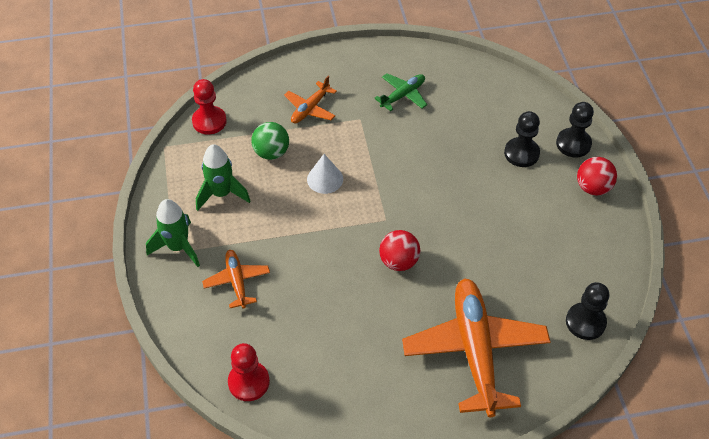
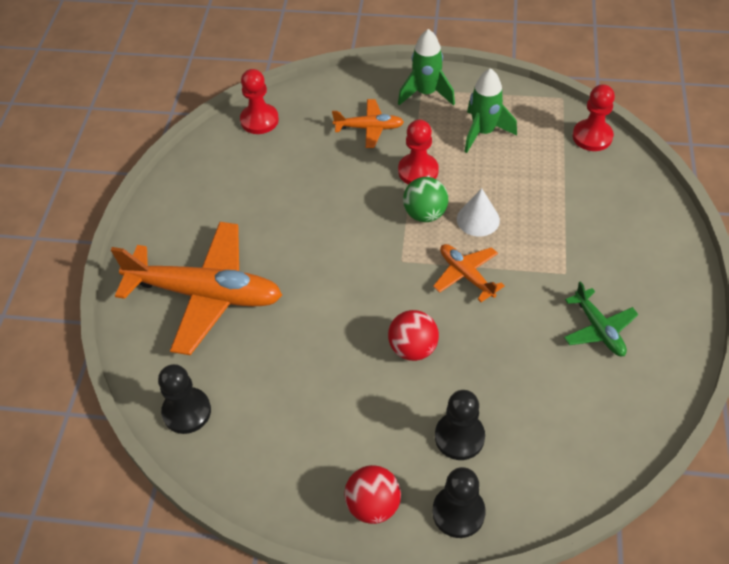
camera: 110 degrees right, 0 degrees up
green ball [251,122,289,160] -> green ball moved to [403,177,448,222]
orange plane [284,76,337,123] -> orange plane moved to [433,244,505,302]
red ball [379,230,420,271] -> red ball moved to [388,310,439,361]
none -> red pawn [398,119,439,185]

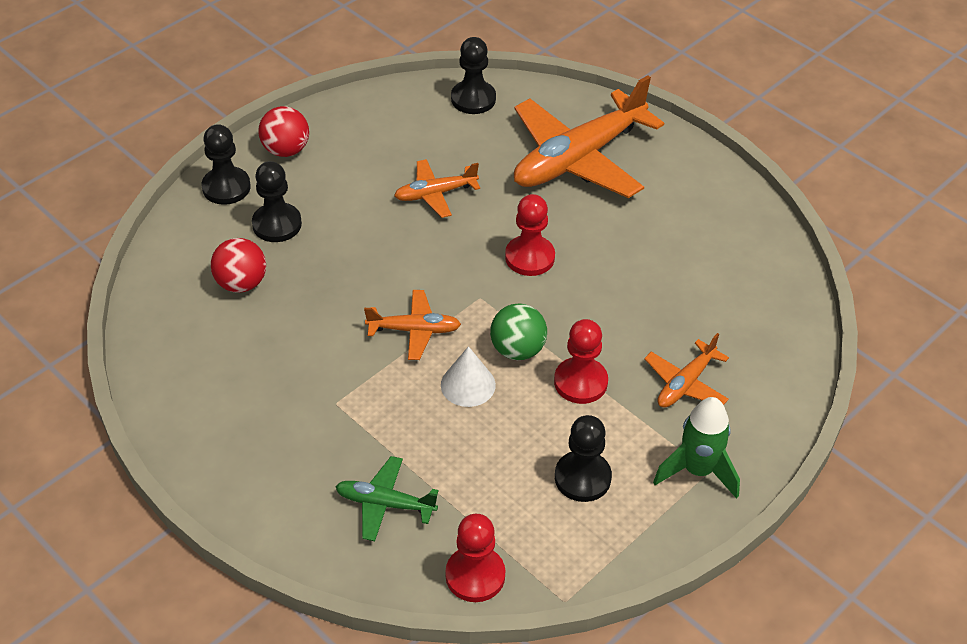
camera: 125 degrees right, 5 degrees down
red pawn [240,69,279,134] -> red pawn moved to [505,194,555,276]
red ball [388,310,439,361] -> red ball moved to [211,238,266,293]
green rocket [464,68,517,153] -> black pawn [555,415,612,502]
green plane [564,281,639,356] -> green plane moved to [335,456,439,541]
none -> orange plane [394,159,480,218]

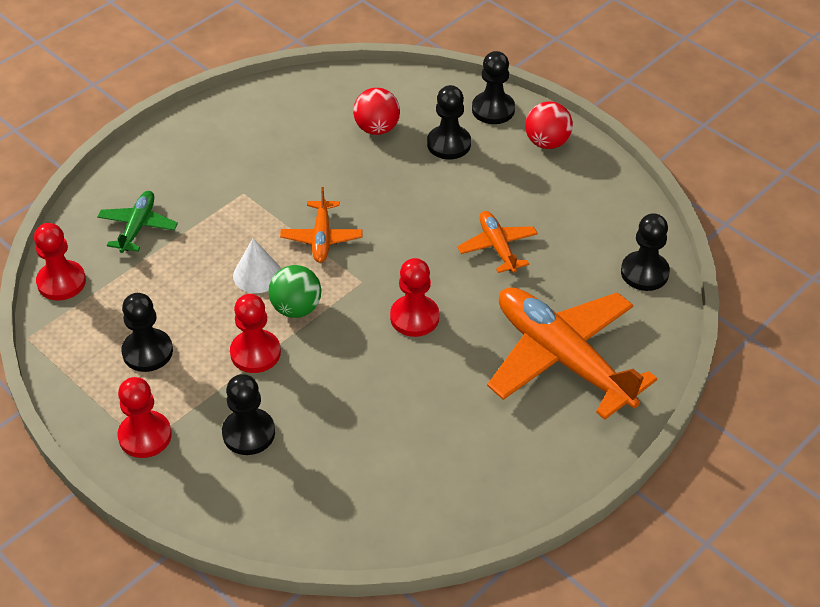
camera: 90 degrees right, 0 degrees up
orange plane [644,333,729,408] -> black pawn [222,374,275,455]
green rocket [653,397,740,499] -> red pawn [117,377,172,458]

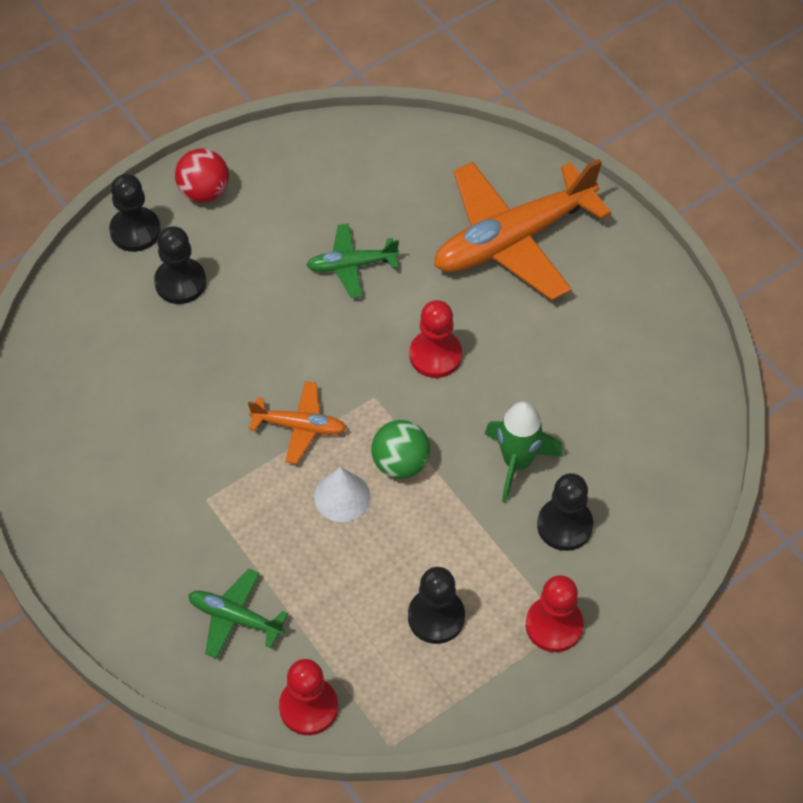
camera: 80 degrees left, 10 degrees up
red pawn [230,294,281,373] -> none
red ball [353,88,400,135] -> none
orange plane [457,211,538,273] -> green plane [306,224,399,298]
black pawn [621,213,670,291] -> none
none -> green rocket [485,401,563,502]

